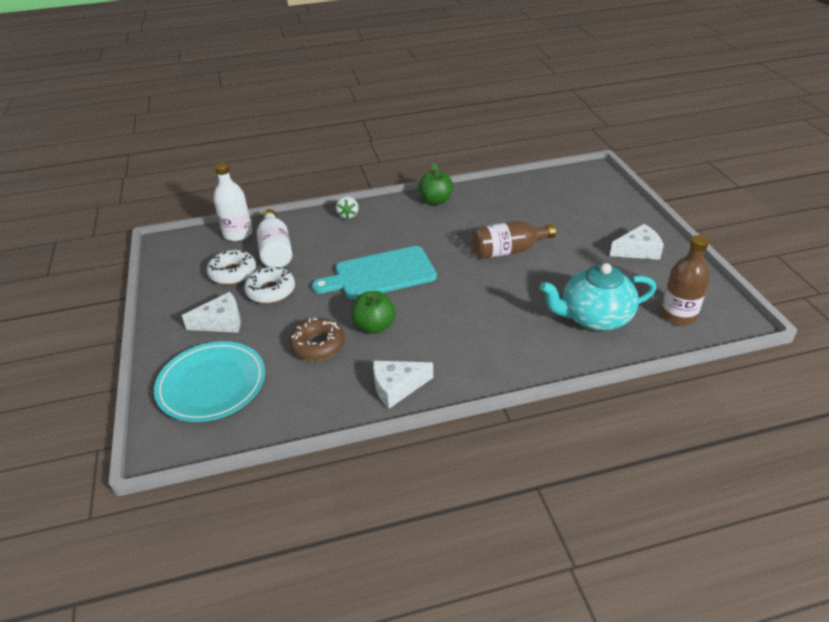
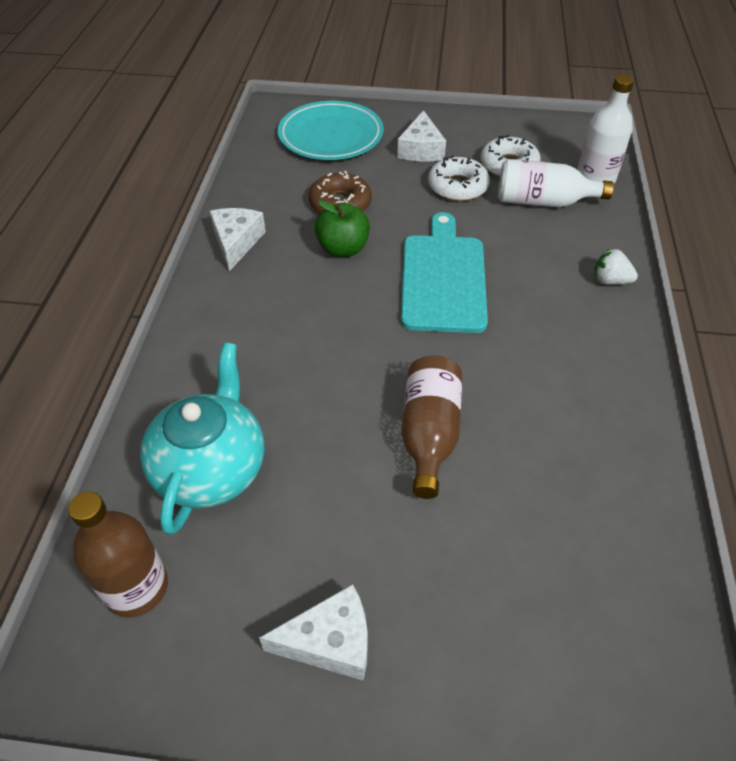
camera: 110 degrees right, 10 degrees up
green apple [418,163,453,205] -> none
white cheese [610,224,664,260] -> white cheese turned 105 degrees counterclockwise [259,584,368,681]

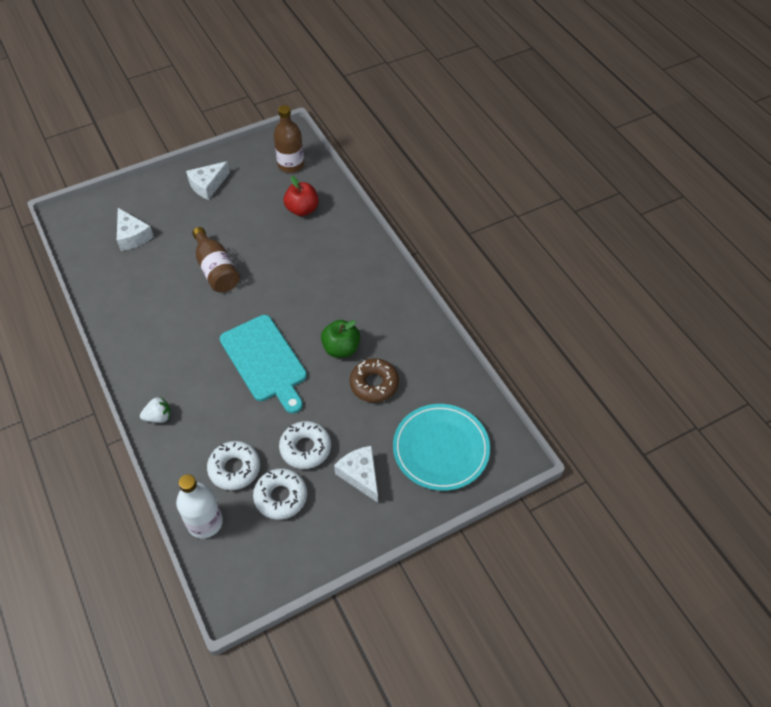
camera: 145 degrees right, 5 degrees up
turquoise teapot [140,343,264,535] -> red apple [284,176,319,216]
white cheese [210,208,266,271] -> white cheese moved to [117,208,154,251]
white bottle [498,159,614,207] -> white donut [207,441,260,490]

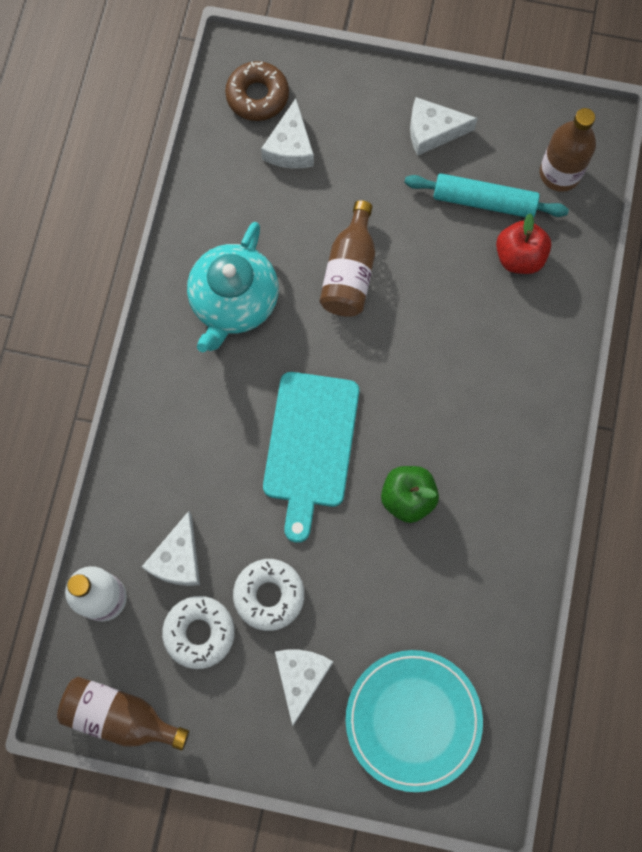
camera: 40 degrees right, 20 degrees up
white strawberry [140,397,171,423] -> none
white donut [207,441,260,490] -> white cheese [142,511,200,586]
brown donut [350,358,399,402] -> brown donut moved to [225,61,289,121]
none -> brown bottle [57,677,189,750]
none -> turquoise teapot [187,222,279,352]
none -> turquoise rolling pin [404,173,569,218]

